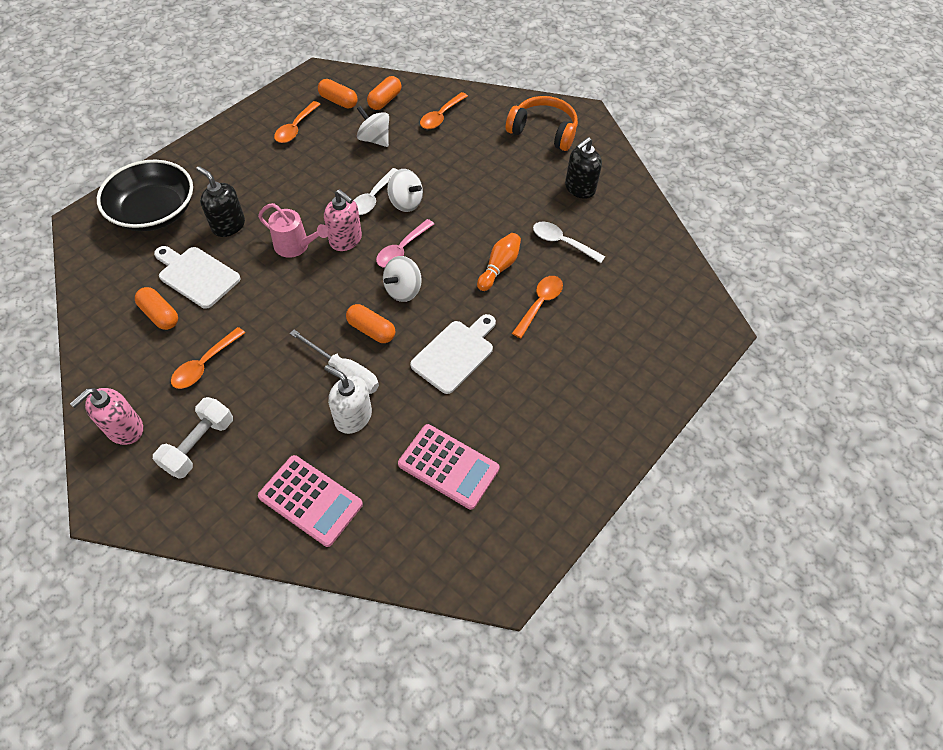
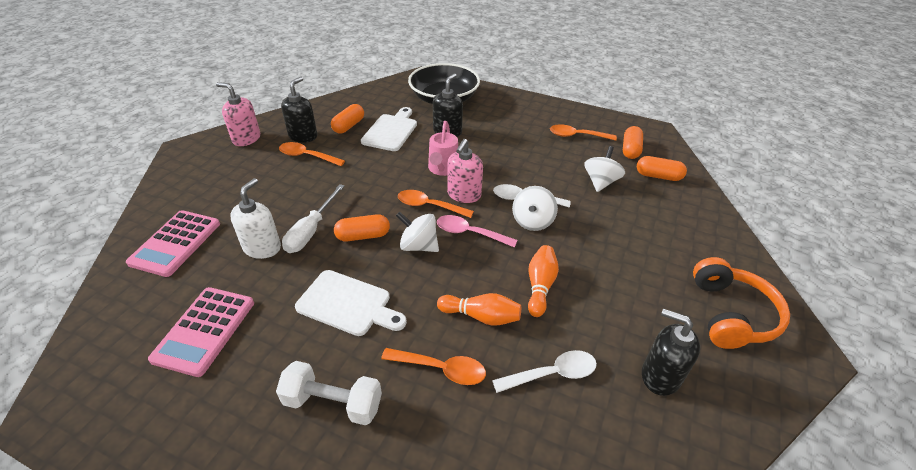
camera: 75 degrees right, 15 degrees down
white dumbbell [153,397,233,479] -> white dumbbell moved to [276,361,382,426]
orange capsule [346,304,395,343] -> orange capsule turned 60 degrees clockwise [334,214,390,241]
orange spoon [420,92,468,129] -> orange spoon moved to [398,190,474,218]
white spoon [533,222,605,263] -> white spoon turned 60 degrees clockwise [492,350,597,393]
none -> black soap dispenser [281,77,318,143]
none -> orange bowling pin [528,245,559,317]

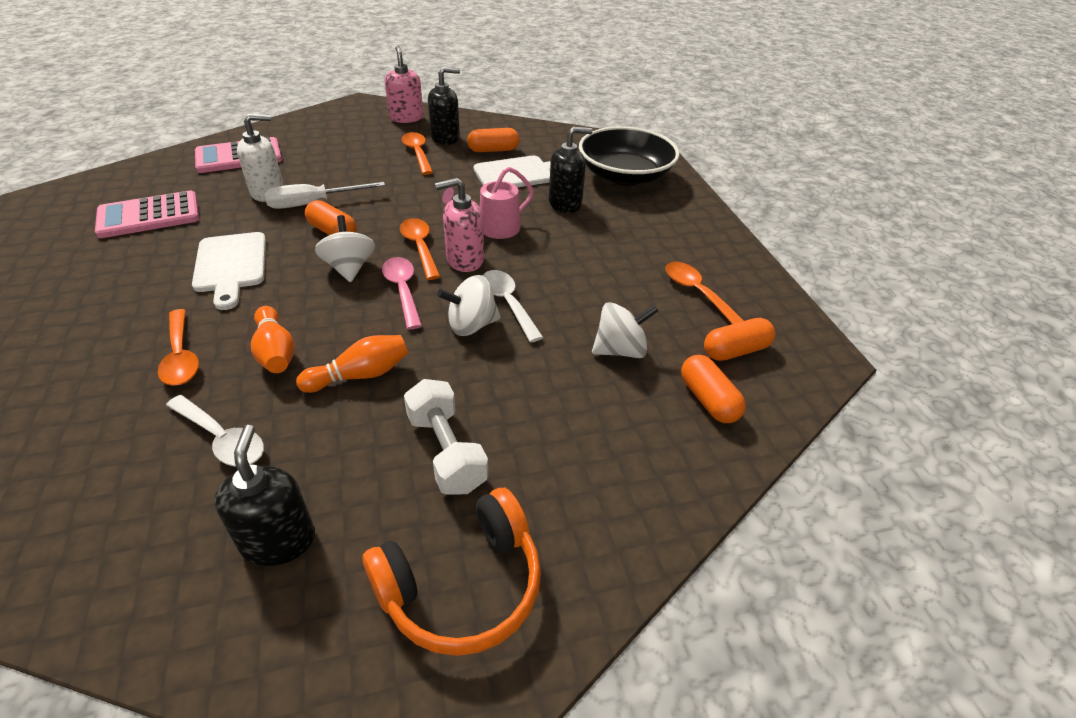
camera: 50 degrees right, 0 degrees up
white dumbbell [276,361,382,426] -> white dumbbell moved to [404,379,488,495]

